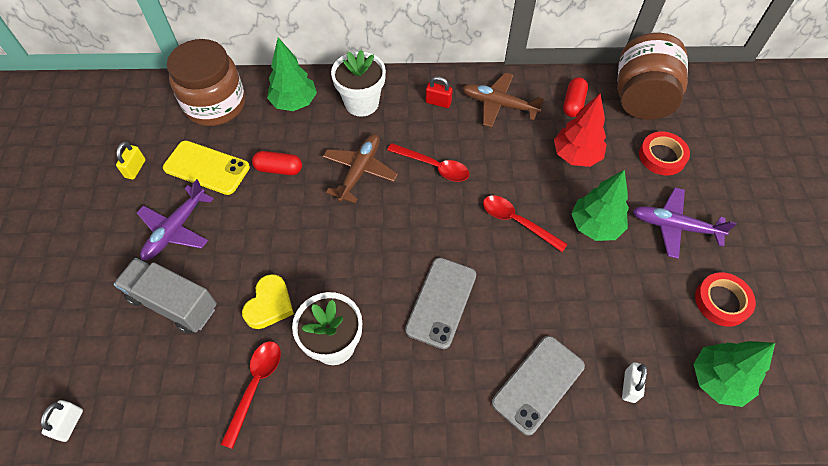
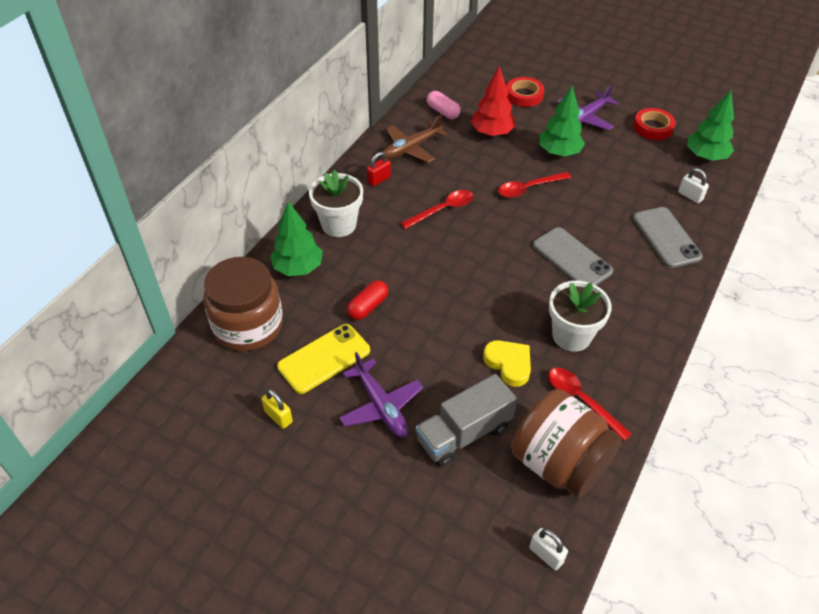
camera: 60 degrees left, 10 degrees down
brown plane [323,134,398,203] -> none
red capsule [563,77,588,117] -> pink capsule [427,91,461,119]
brown jar [617,33,688,120] -> brown jar moved to [511,389,622,498]

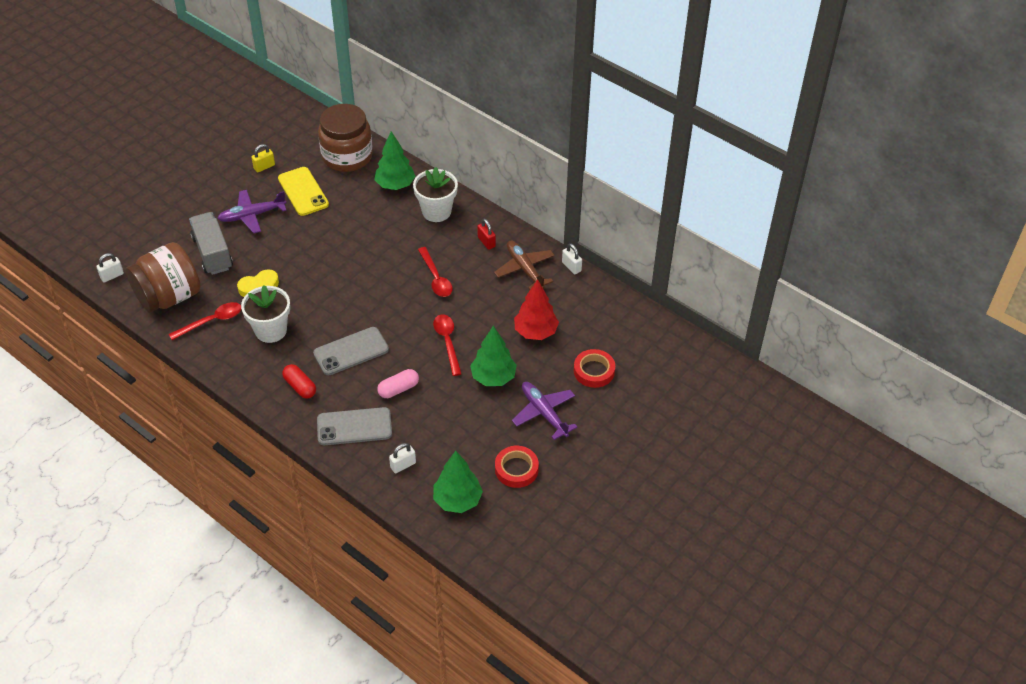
camera: 100 degrees right, 0 degrees up
red capsule [347,280,388,320] -> red capsule moved to [282,364,316,399]
pink capsule [427,91,461,119] -> pink capsule moved to [377,369,419,398]
none -> white padlock [562,243,582,274]

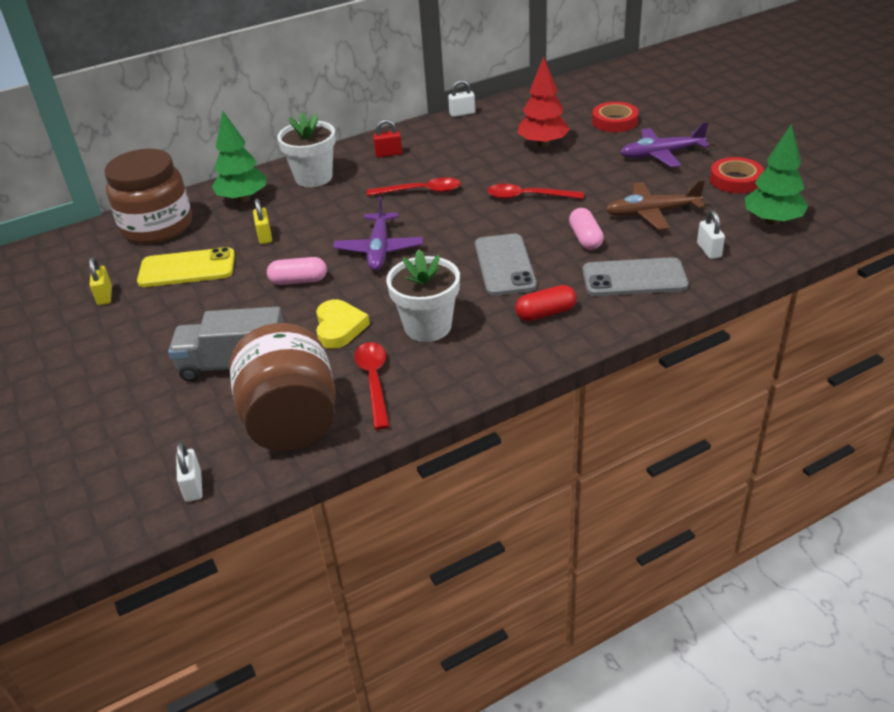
camera: 65 degrees left, 10 degrees down
purple plane [217,190,287,234] -> purple plane moved to [333,196,423,271]
grey phone [317,407,392,445] -> grey phone turned 75 degrees clockwise [582,257,688,296]
green tree [470,325,517,386] -> none
brown plane [494,240,555,290] -> brown plane moved to [605,180,705,230]
none -> yellow padlock [253,198,272,244]
none -> pink capsule [267,257,327,285]

